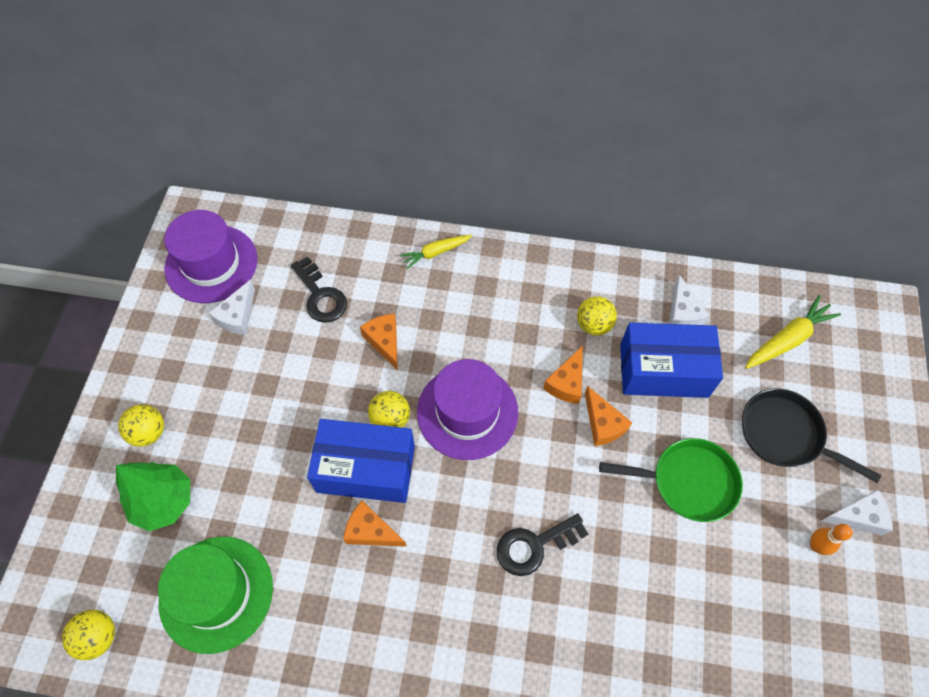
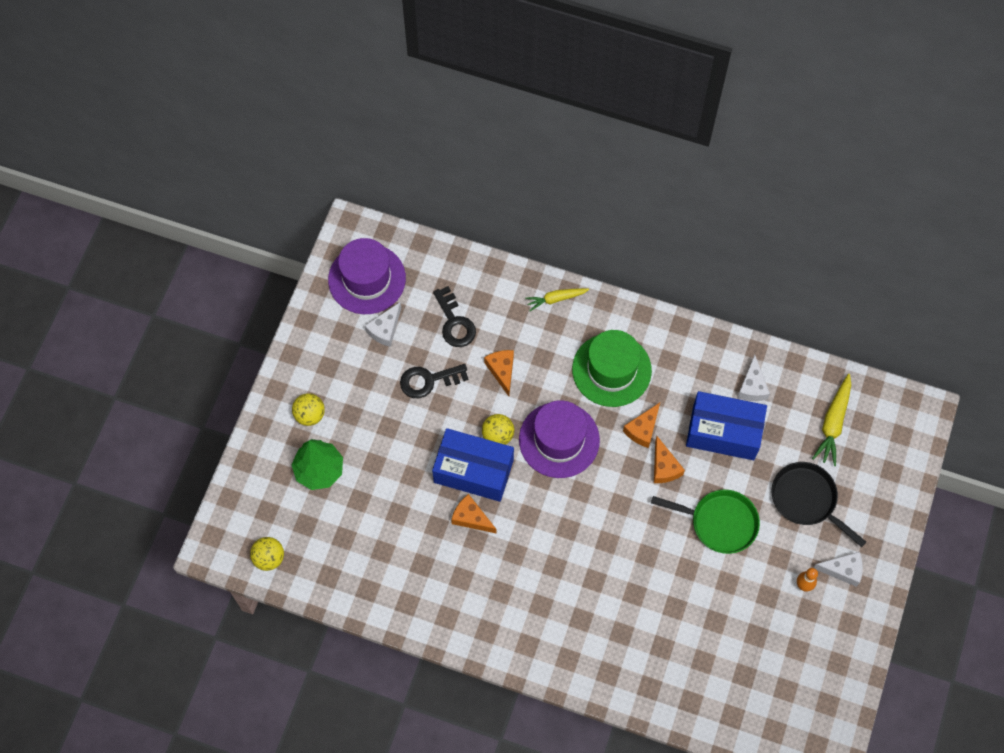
camera: 10 degrees right, 5 degrees up
green hat [158,537,273,654] -> green hat moved to [572,330,652,407]
black key [497,514,588,576] -> black key moved to [400,364,469,398]
yellow ball [577,296,617,336] -> none
yellow carrot [745,295,841,369] -> yellow carrot turned 135 degrees clockwise [812,374,851,466]

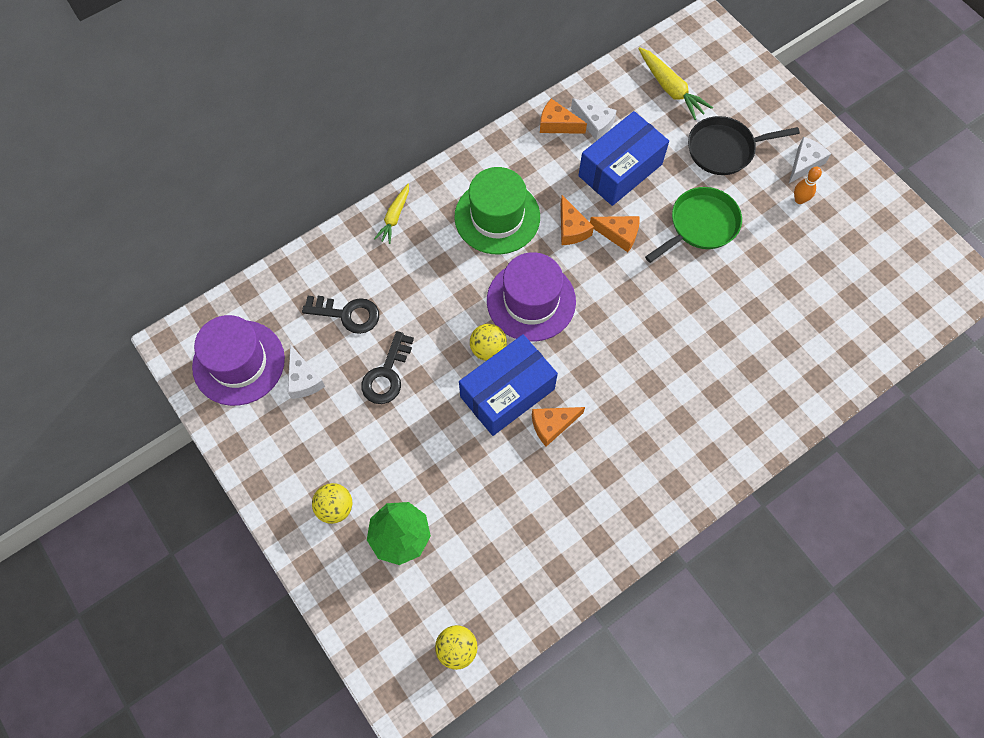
camera: 55 degrees left, 0 degrees up
orange cheese [484,350,514,396] -> orange cheese moved to [540,99,587,134]

